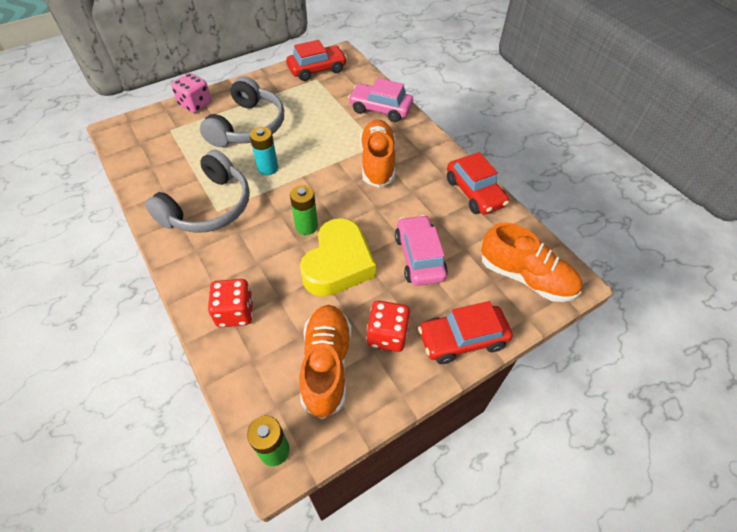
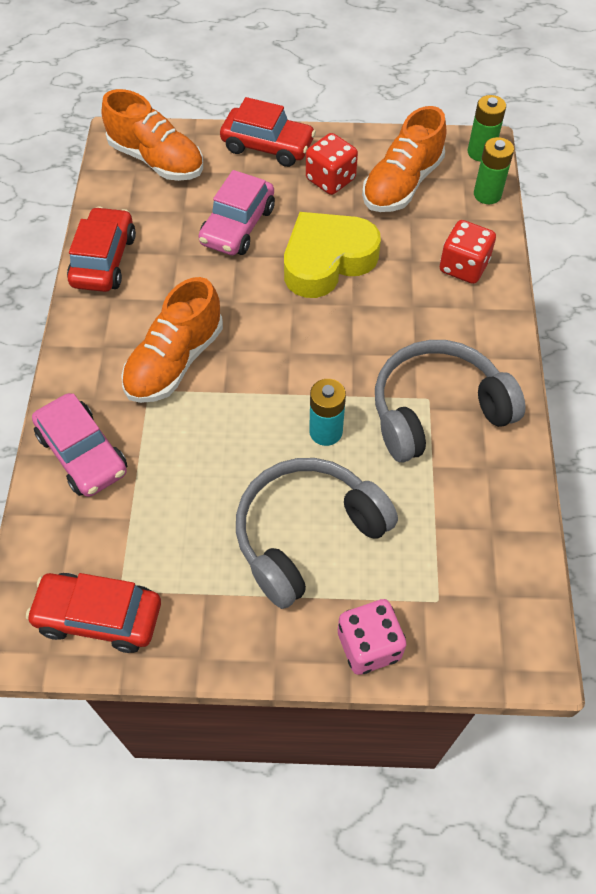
camera: 145 degrees left, 5 degrees up
green battery [290,185,318,235] -> green battery moved to [474,137,514,204]
orange shoe [481,223,582,302] -> orange shoe turned 150 degrees clockwise [102,89,203,181]

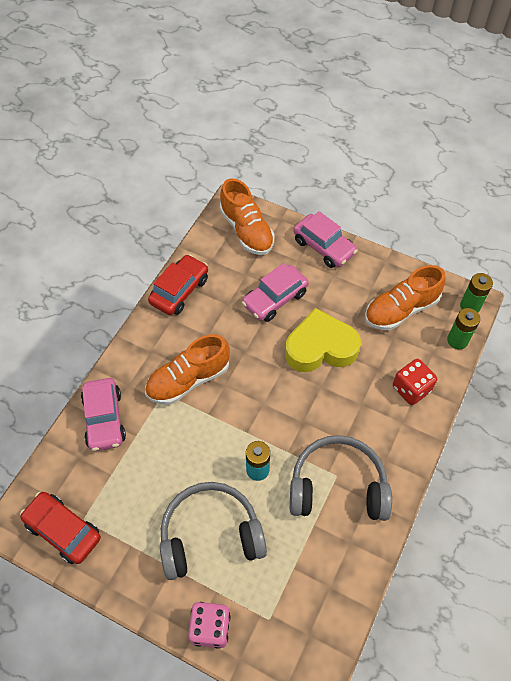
camera: 25 degrees right, 0 degrees up
red car [220,97,316,167] -> pink car [293,211,358,268]
red dice [306,133,358,195] -> none

